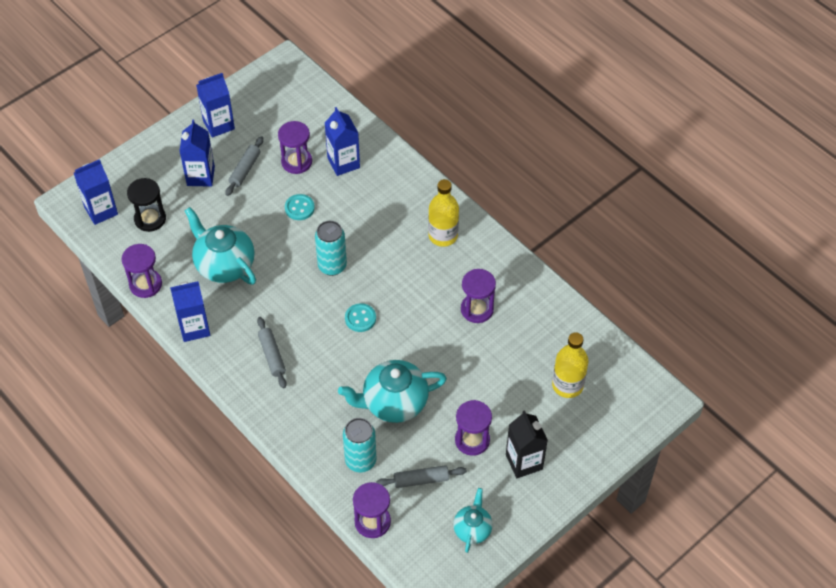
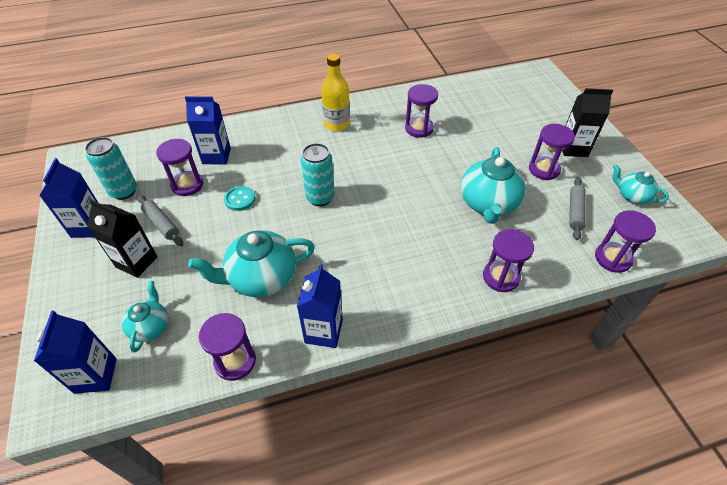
camera: 65 degrees left, 5 degrees down
black hourglass [127,178,166,232] -> turquoise teapot [122,281,168,352]
blue carton [179,120,215,187] -> black carton [87,199,157,278]
grey rolling pin [257,317,287,388] -> none
turquoise can [343,418,377,473] -> turquoise can moved to [85,137,137,200]
turquoise button [345,303,376,332] -> none
yellow bottle [552,332,588,398] -> none
none -> purple hourglass [483,229,534,292]

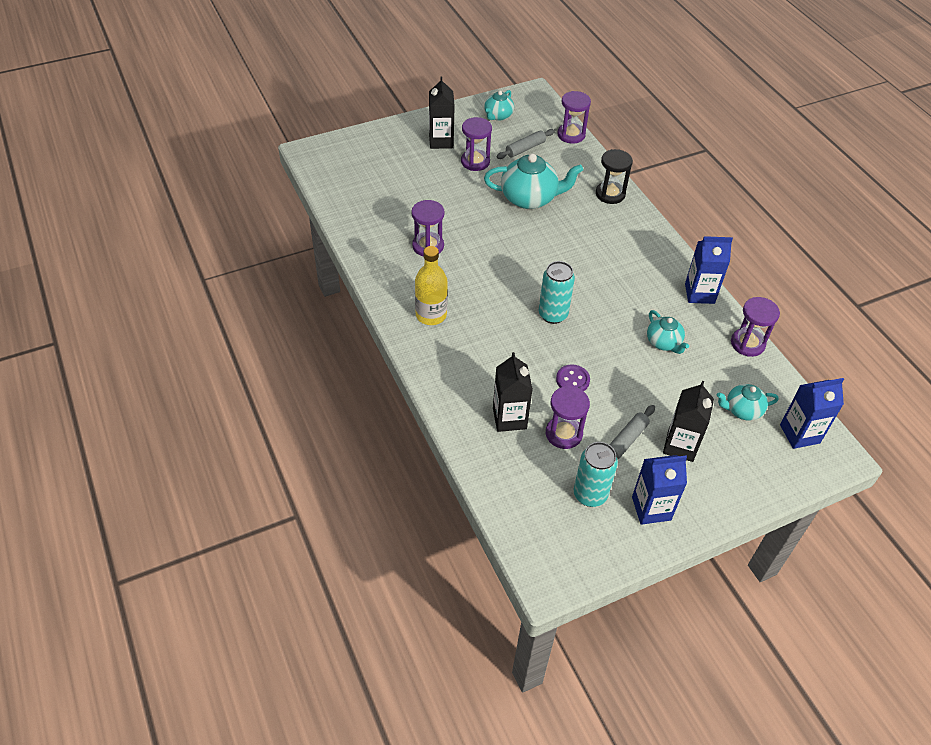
camera: 100 degrees left, 0 degrees up
blue carton [185,96,231,164] -> black carton [493,352,533,432]
turquoise teapot [188,230,315,297] -> turquoise teapot [647,310,689,354], size x0.57
turquoise button [224,186,255,211] -> purple button [556,364,590,391]
purple hourglass [483,229,534,292] -> black hourglass [596,149,633,204]
grey rolling pin [569,177,586,240] -> grey rolling pin turned 45 degrees counterclockwise [497,129,555,159]

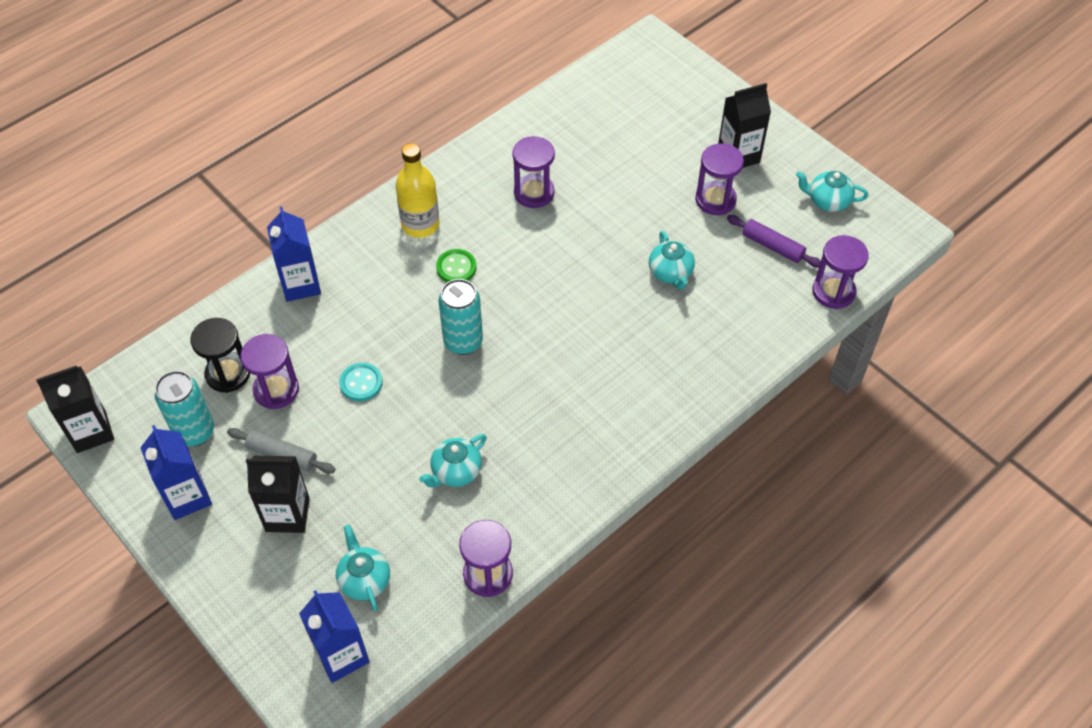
camera: 75 degrees right, 5 degrees up
turquoise teapot [484,154,583,209] -> turquoise teapot [649,231,695,290], size x0.57
black carton [493,352,533,432] -> black carton moved to [36,365,114,453]
grey rolling pin [497,129,555,159] -> purple rolling pin [727,215,821,268]
purple button [556,364,590,391] -> turquoise button [339,363,383,401]
black hourglass [596,149,633,204] -> black hourglass moved to [190,318,250,393]
blue carton [685,236,733,304] -> blue carton moved to [267,206,321,302]
none -> green button [436,249,476,282]

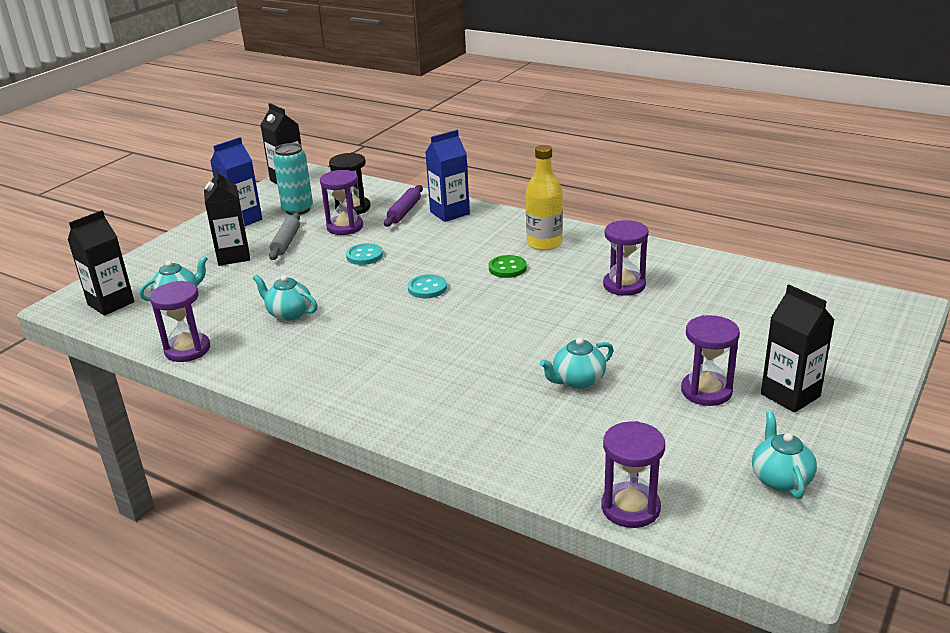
camera: 75 degrees right, 25 degrees down
blue carton [299,590,370,683] -> black carton [68,210,135,316]
turquoise can [439,279,483,355] -> turquoise button [408,274,447,298]
purple rolling pin [727,215,821,268] -> purple rolling pin moved to [384,185,423,227]

